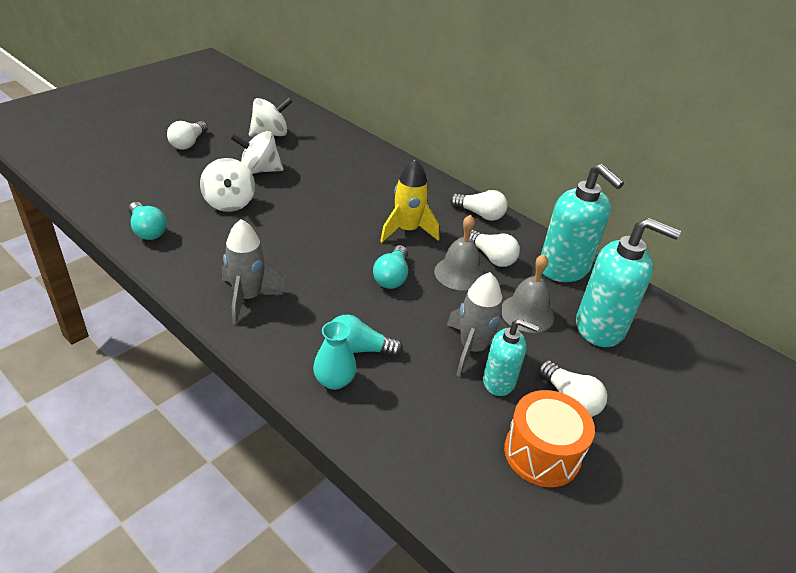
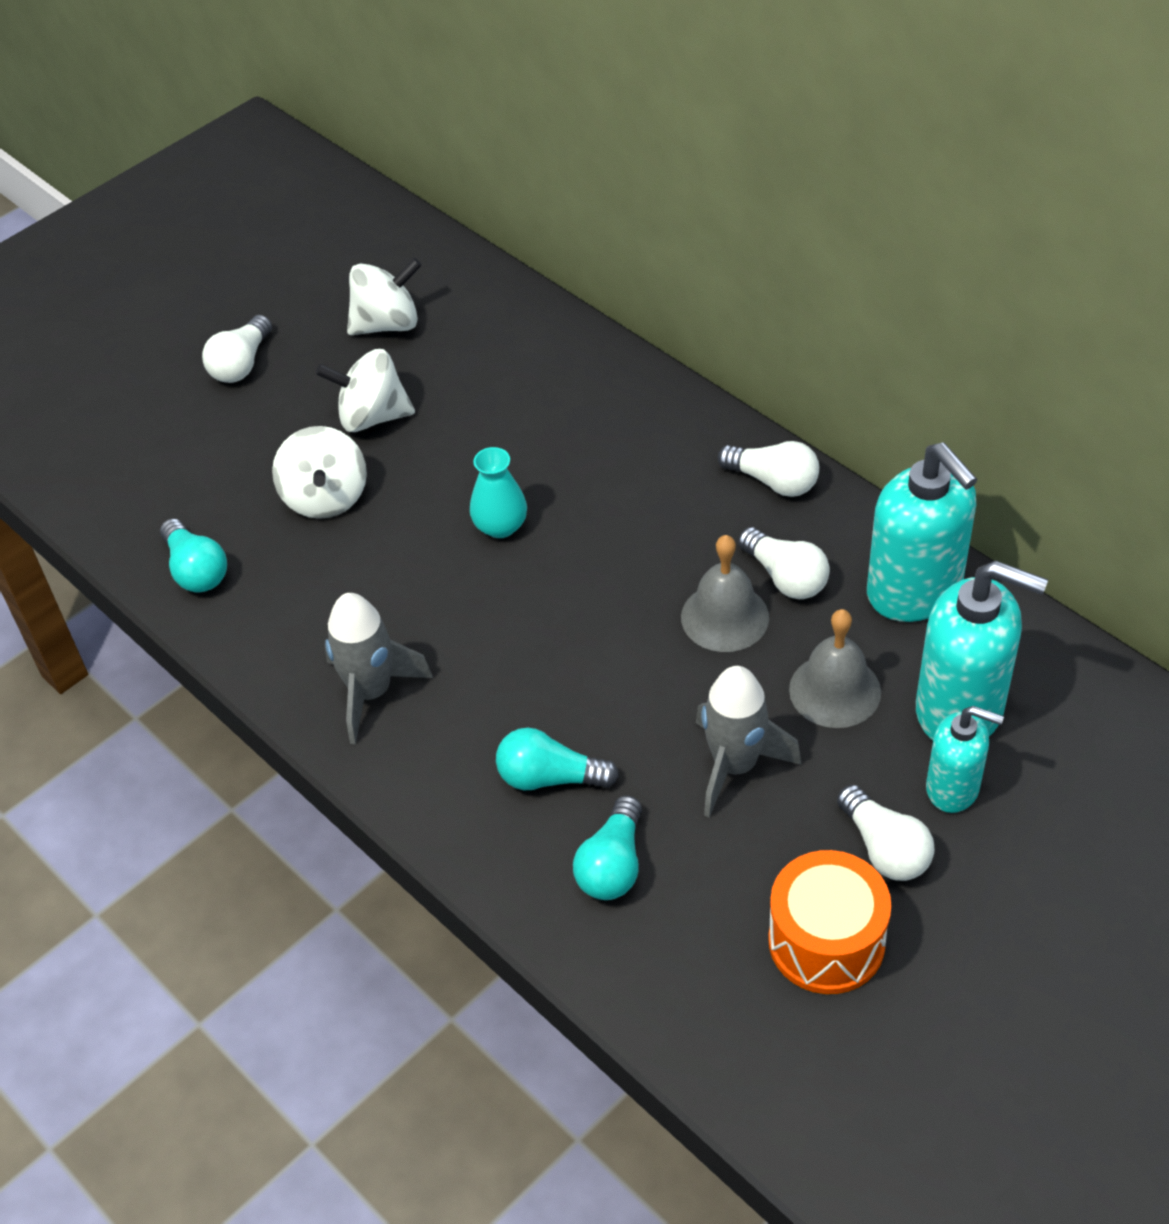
camera: 10 degrees right, 10 degrees up
turquoise vase [313,321,357,390] -> turquoise vase moved to [470,447,527,538]
turquoise light bulb [373,245,408,289] -> turquoise light bulb moved to [573,795,642,900]
yellow rocket [380,158,439,242] -> none
turquoise soap dispenser [483,319,539,396] -> turquoise soap dispenser moved to [926,706,1004,813]

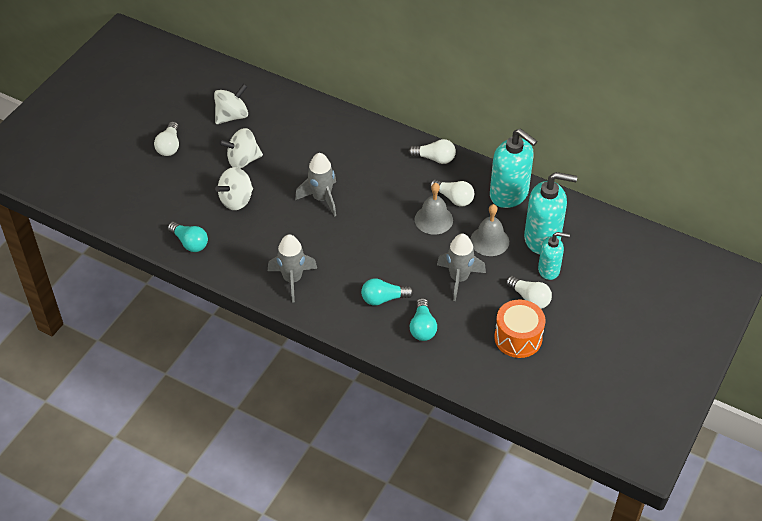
camera: 20 degrees left, 0 degrees up
white spinning top [272,426,367,519] -> white spinning top turned 75 degrees clockwise [215,167,253,210]
turquoise vase [470,447,527,538] -> grey rocket [295,153,336,217]

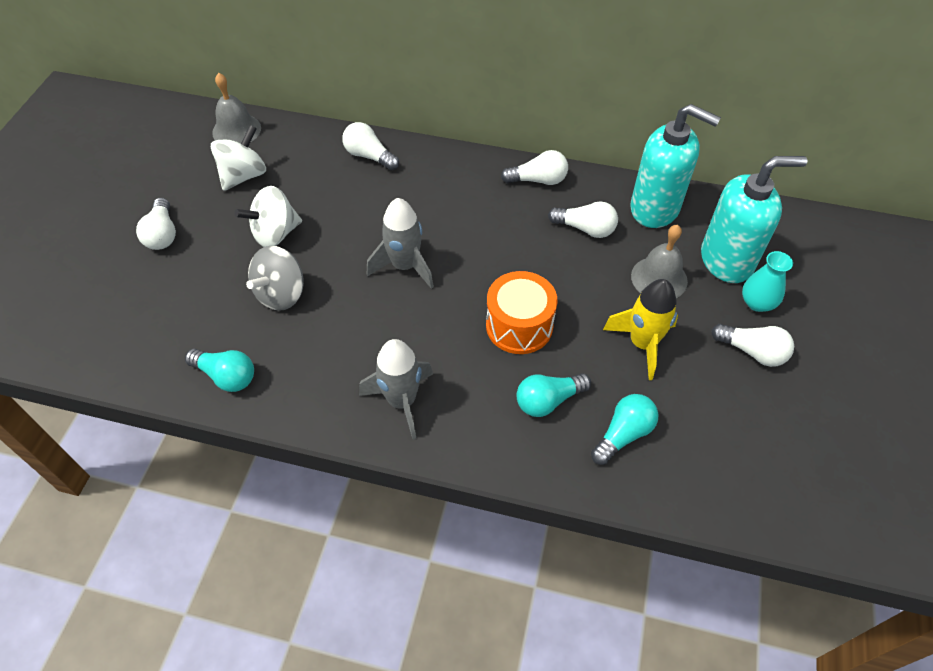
camera: 15 degrees left, 5 degrees up
white spinning top [215,167,253,210] -> grey spinning top [246,246,304,311]
turquoise light bulb [410,298,437,341] -> turquoise light bulb turned 120 degrees counterclockwise [591,394,658,465]
grey bell [415,183,453,235] -> grey bell moved to [212,73,261,143]
grey rocket [437,234,486,301] -> yellow rocket [603,279,678,380]
orange drum [494,300,546,358] -> orange drum moved to [486,271,557,354]
turquoise soap dispenser [538,232,570,280] -> turquoise vase [742,251,793,312]
none -> white light bulb [342,122,399,170]

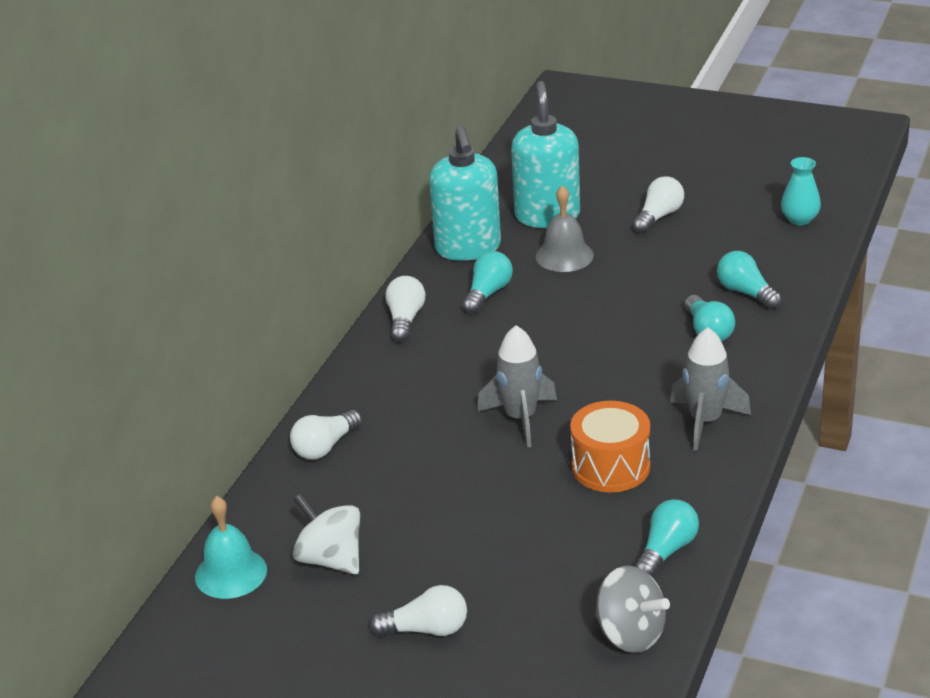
camera: 80 degrees left, 20 degrees down
grey bell [212,73,261,143] -> turquoise bell [195,496,267,599]
white spinning top [234,186,302,247] -> none
grey spinning top [246,246,304,311] -> grey spinning top moved to [595,566,670,653]
orange drum [486,271,557,354] -> orange drum moved to [570,401,650,492]
white light bulb [548,201,618,238] -> turquoise light bulb [463,251,513,314]
yellow rocket [603,279,678,380] -> none
turquoise soap dispenser [630,104,721,228] -> turquoise soap dispenser turned 135 degrees clockwise [429,126,501,261]
turquoise vase [742,251,793,312] -> turquoise vase moved to [781,157,821,225]

